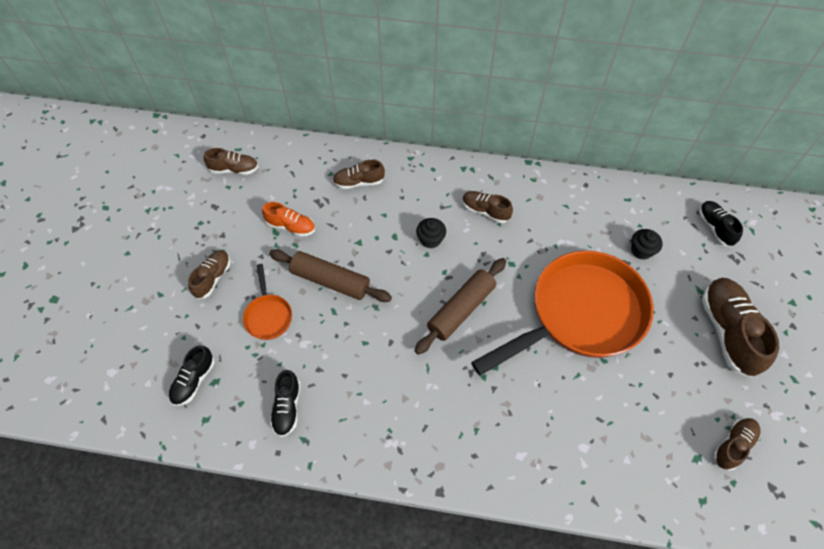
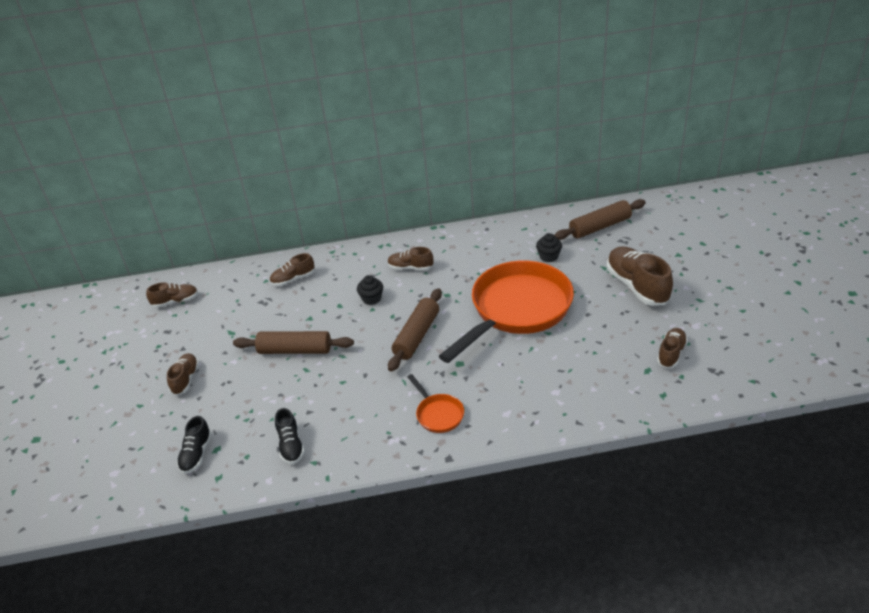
camera: 15 degrees left, 20 degrees down
orange pan [243,264,292,340] -> orange pan moved to [408,374,464,433]
orange shoe [262,202,315,237] -> none
black shoe [699,201,743,247] -> brown rolling pin [554,199,646,240]

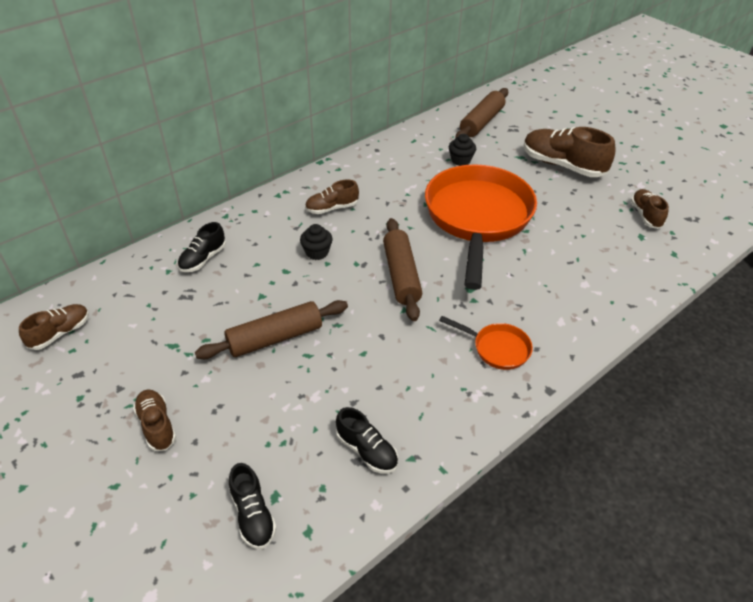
camera: 35 degrees left, 5 degrees up
brown shoe [270,253,315,286] -> black shoe [178,222,226,272]

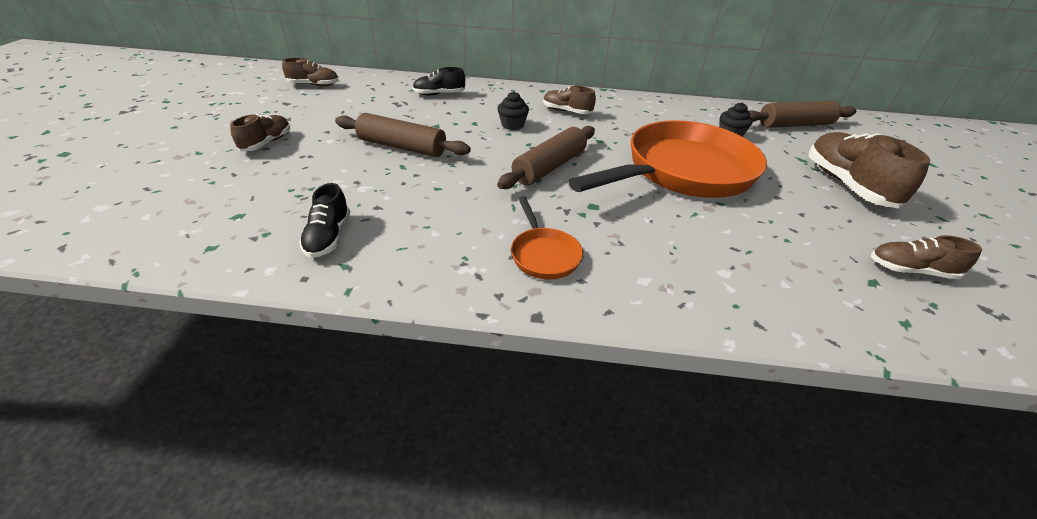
camera: 45 degrees right, 5 degrees down
black shoe [229,463,277,549] -> none
brown shoe [631,189,669,229] -> brown shoe turned 120 degrees counterclockwise [871,235,982,280]

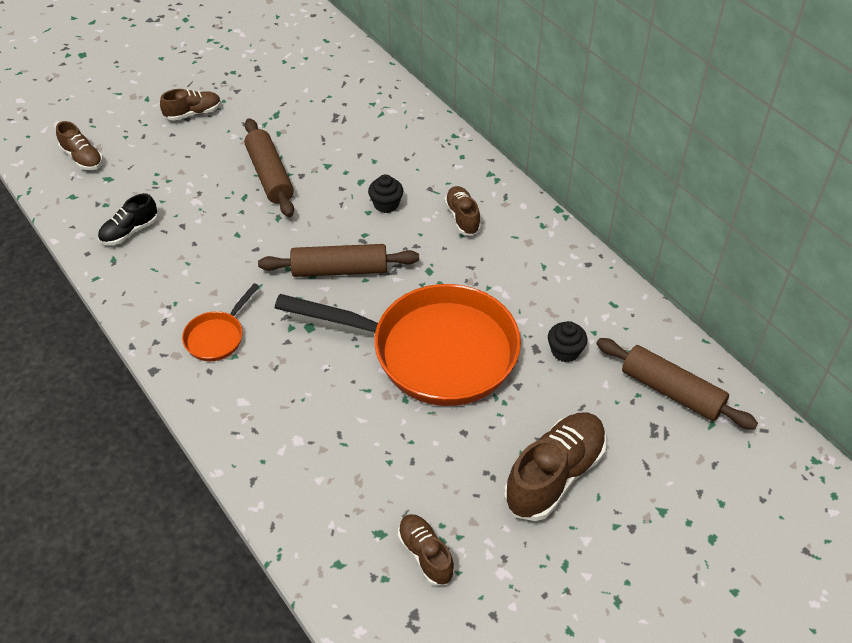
camera: 50 degrees right, 10 degrees up
brown shoe [282,57,339,86] -> brown shoe moved to [56,121,103,170]
black shoe [413,67,465,95] -> none

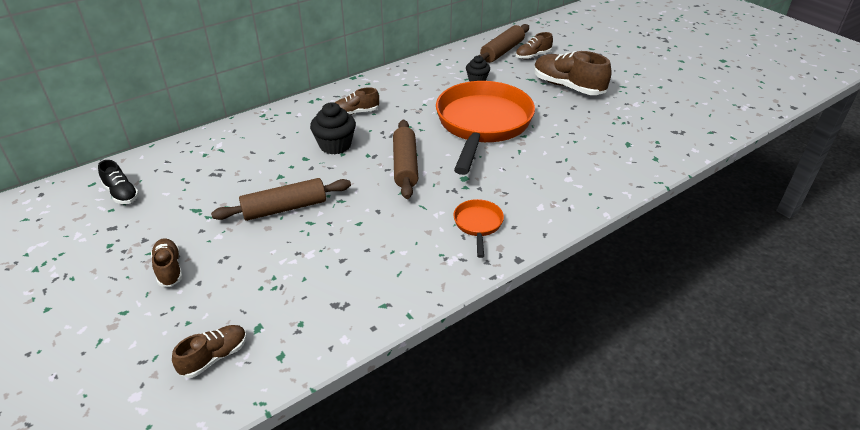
camera: 90 degrees left, 10 degrees down
black shoe [98,193,158,245] -> black shoe moved to [98,160,139,204]
orange pan [182,283,259,361] -> orange pan turned 120 degrees counterclockwise [453,199,504,258]
black cupcake [368,174,403,213] -> black cupcake [310,102,356,154], size x1.58
brown shoe [398,514,455,586] -> brown shoe moved to [516,32,553,59]

